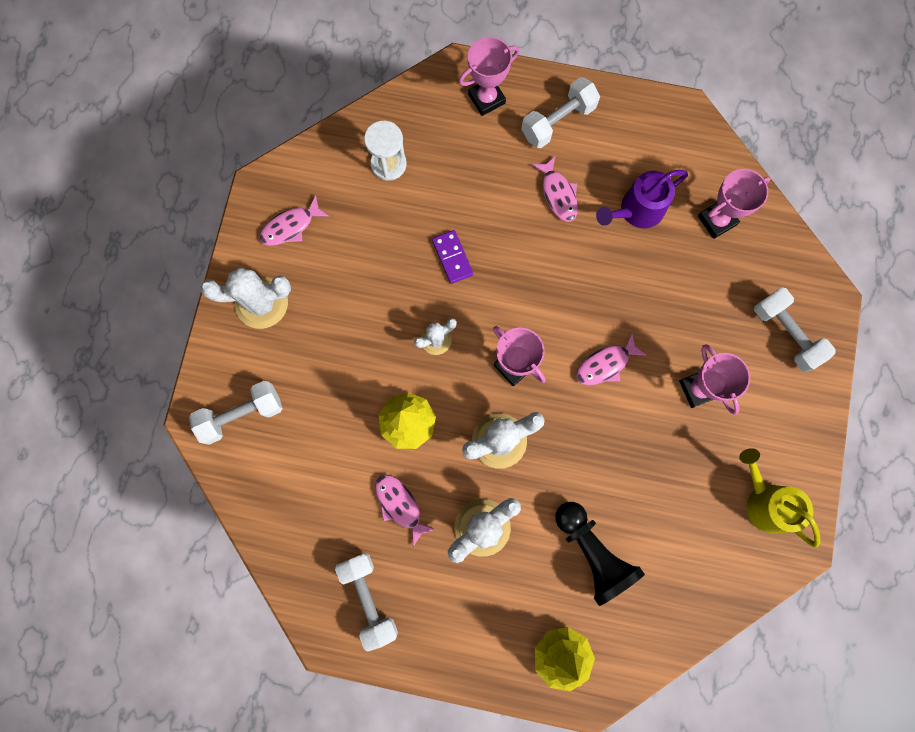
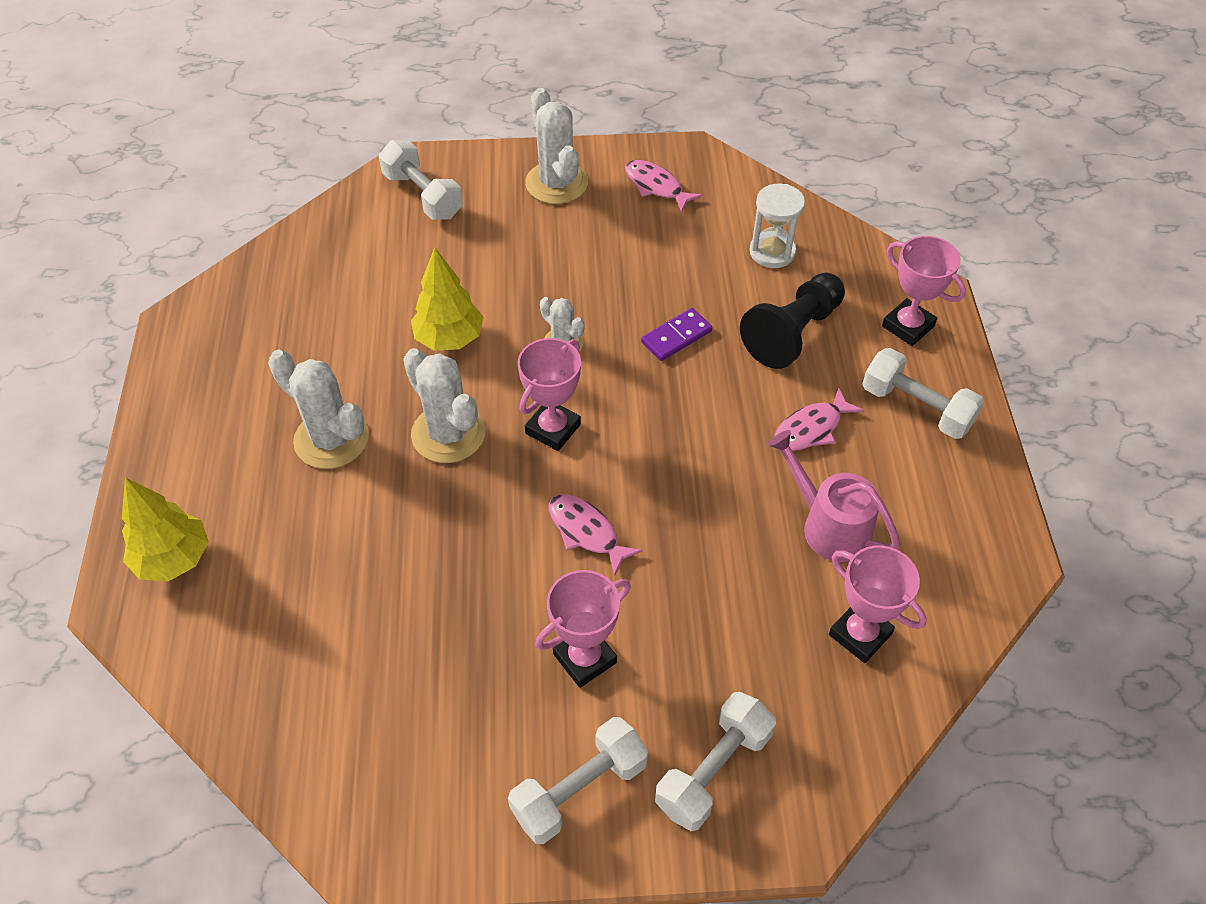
camera: 75 degrees right, 25 degrees down
white dumbbell [335,553,398,652] -> white dumbbell moved to [508,717,648,844]
pink fish [375,474,436,547] -> none
black pawn [555,502,645,606] -> black pawn moved to [740,273,845,369]
purple watering can [596,170,688,228] -> pink watering can [767,430,900,562]
yellow watering can [739,448,821,548] -> none

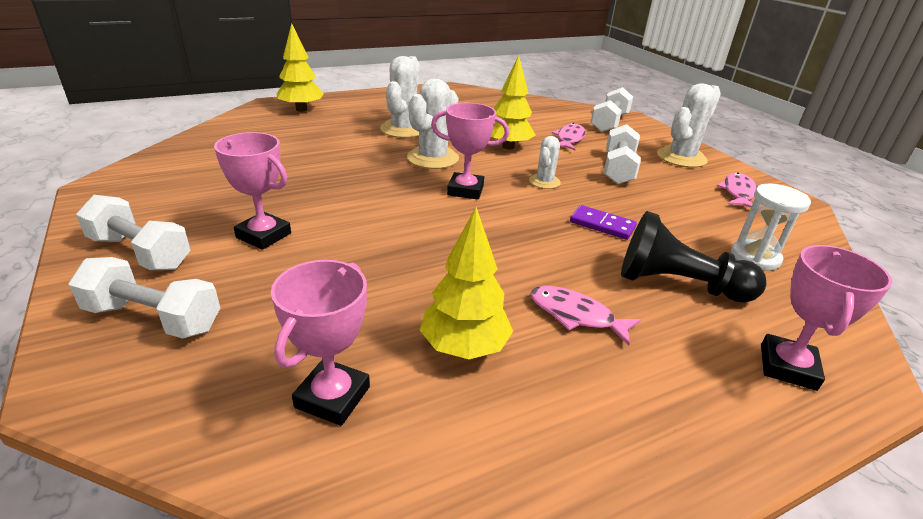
camera: 65 degrees right, 20 degrees down
pink fish [549,495,643,576] -> pink fish moved to [552,123,586,150]
pink watering can [767,430,900,562] -> yellow tree [420,207,513,359]
white dumbbell [862,348,984,439] -> white dumbbell moved to [604,124,641,184]

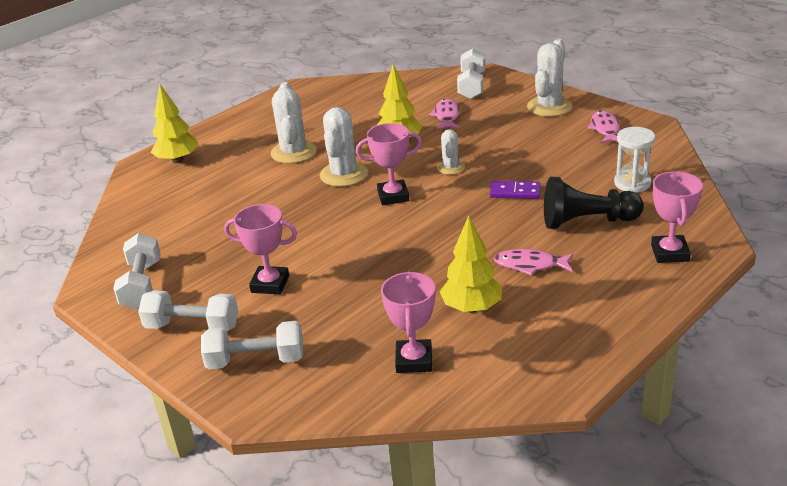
camera: 15 degrees left, 0 degrees up
white dumbbell [604,124,641,184] -> white dumbbell moved to [113,233,161,309]

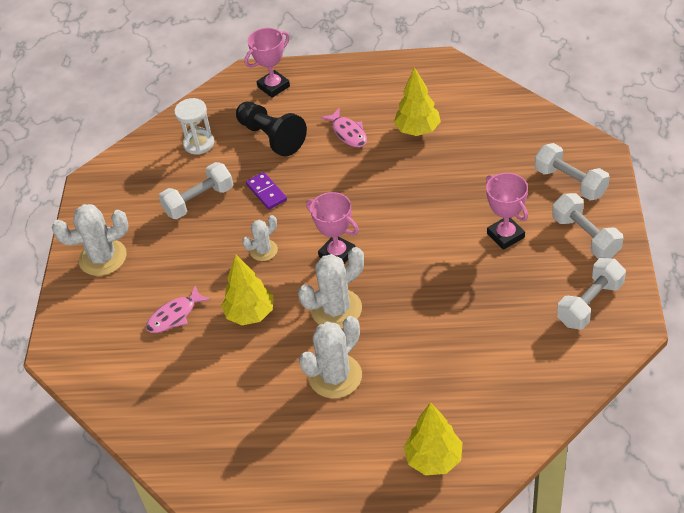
camera: 130 degrees left, 15 degrees up
pink trophy [381,272,435,373] -> none
white dumbbell [457,48,485,99] -> white dumbbell moved to [159,162,234,219]
pink fish [587,110,620,144] -> none

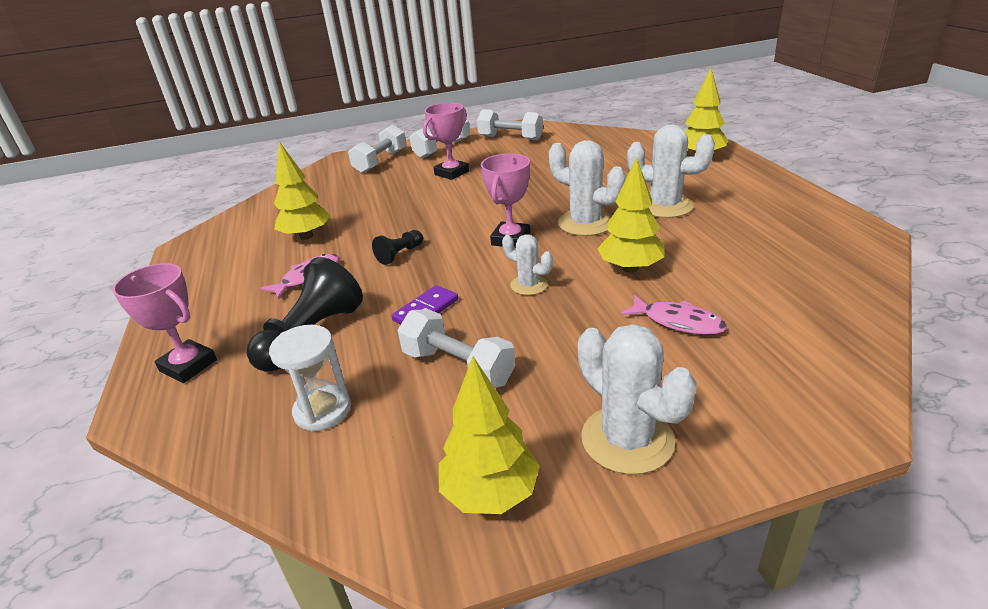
camera: 110 degrees left, 15 degrees down
none -> black pawn [372,230,423,265]
none -> yellow tree [439,356,540,514]

